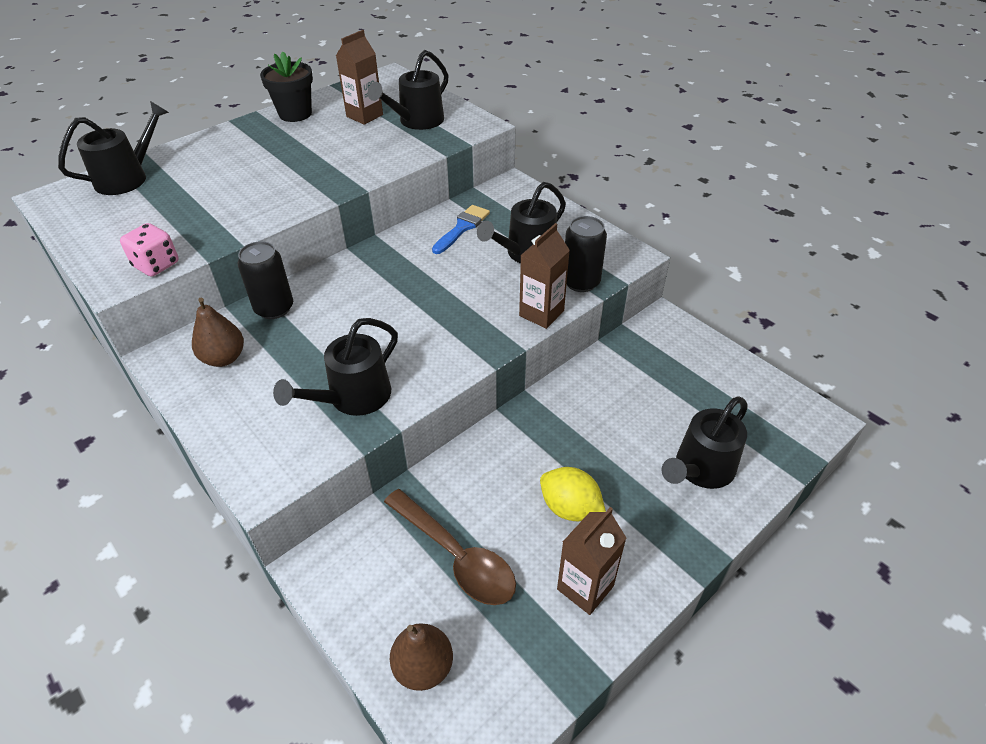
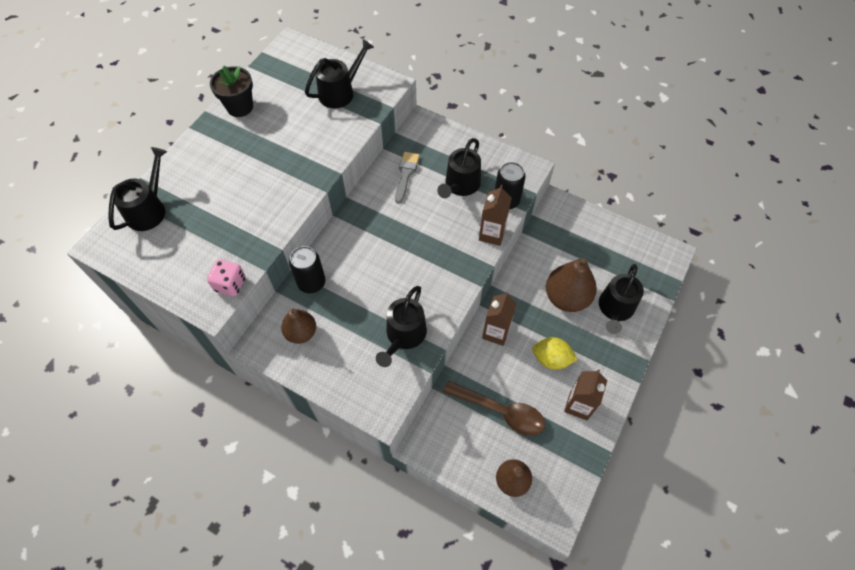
camera: 20 degrees left, 15 degrees up
brown carton [336,30,383,125] -> brown carton moved to [482,292,517,346]
black watering can [368,50,449,130] -> black watering can turned 150 degrees counterclockwise [305,39,374,108]
blue brush [432,205,490,254] -> grey brush [395,152,420,203]
none -> brown pear [546,258,597,312]

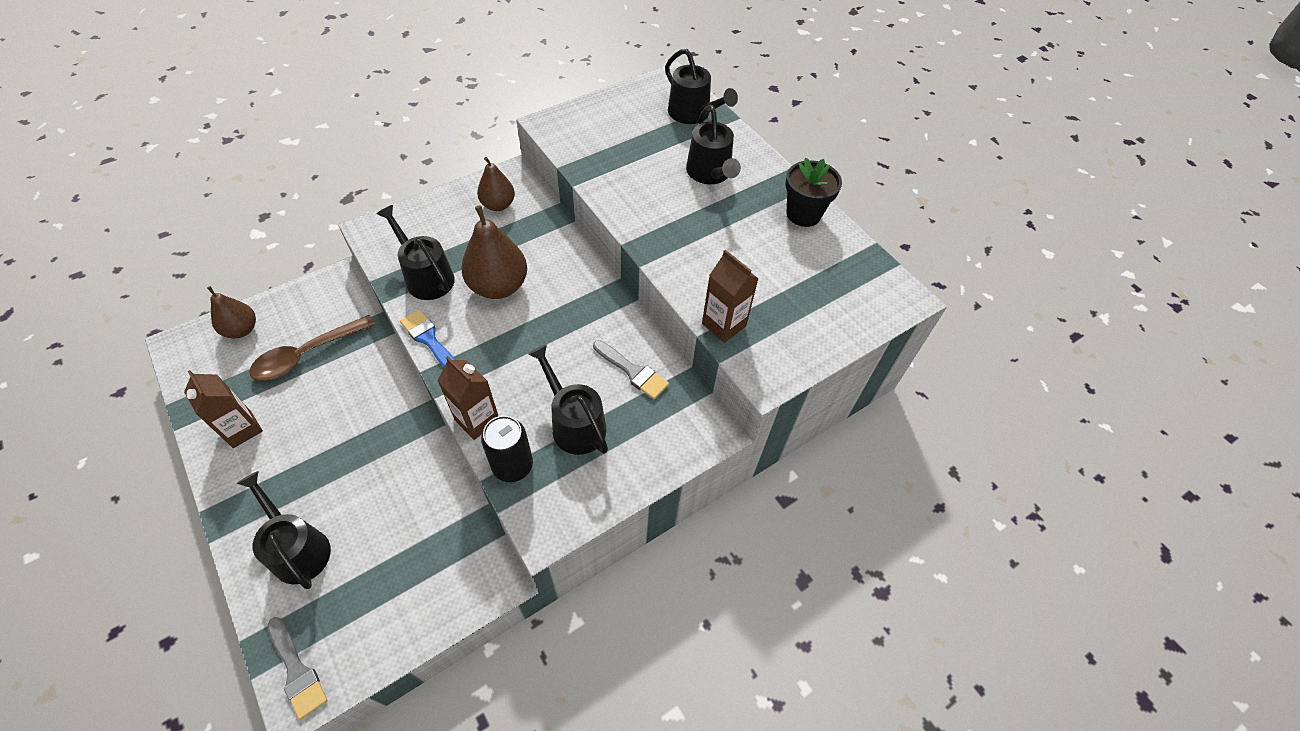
camera: 115 degrees right, 5 degrees down
pink dice [207,259,246,297] -> none
black can [289,246,326,293] -> none
black watering can [305,39,374,108] -> black watering can moved to [686,105,741,184]
brown carton [482,292,517,346] -> brown carton moved to [702,250,759,343]
yellow lemon [532,337,578,369] -> none
brown pear [546,258,597,312] -> brown pear moved to [461,205,527,299]
none -> grey brush [268,617,328,720]
none -> blue brush [400,310,455,367]

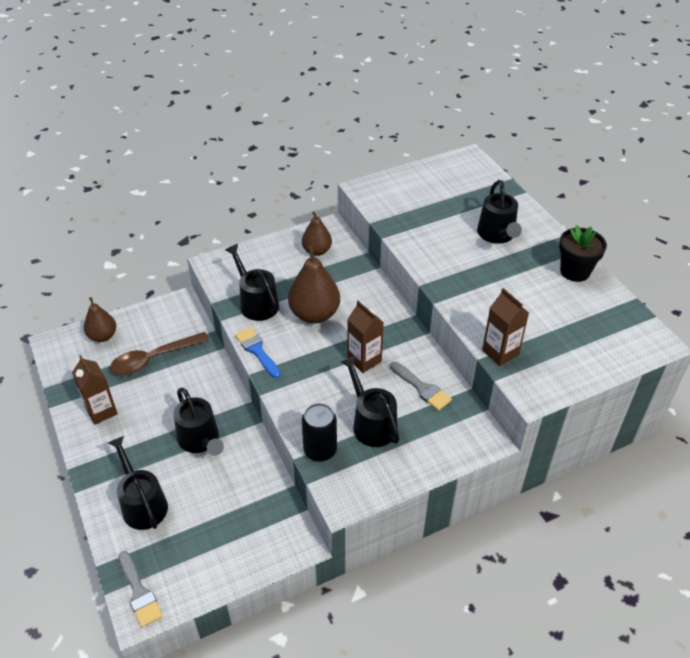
camera: 10 degrees right, 10 degrees down
brown carton [438,356,498,440] -> brown carton moved to [347,301,384,373]
black watering can [665,49,738,124] -> black watering can moved to [174,388,224,456]

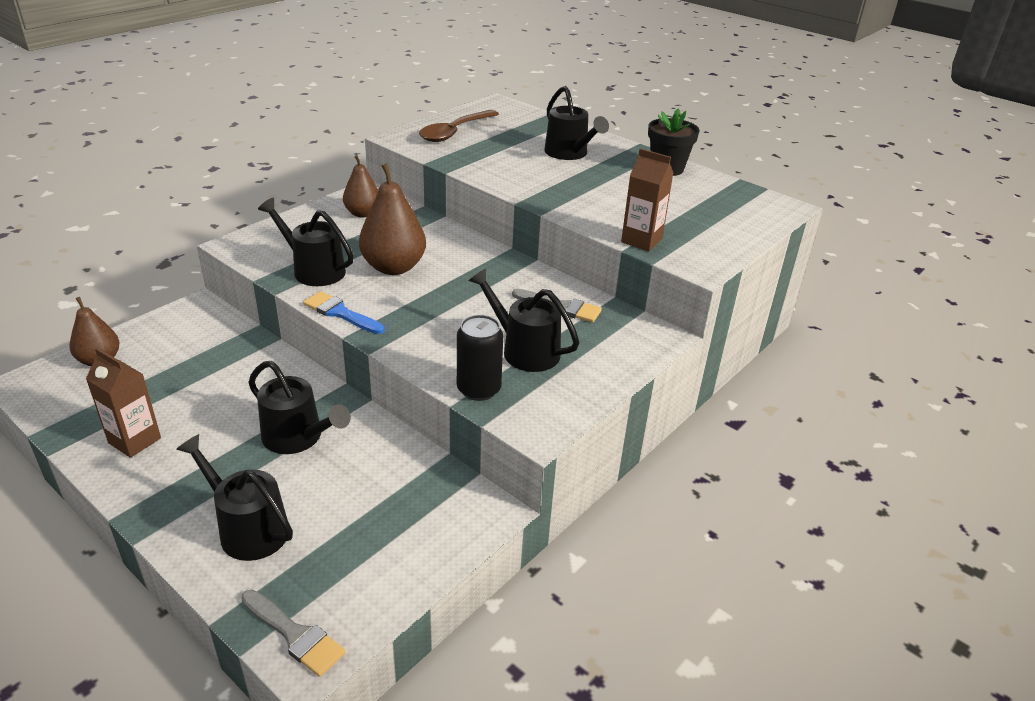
camera: 25 degrees left, 10 degrees down
brown spoon [110,332,209,375] -> brown spoon moved to [419,110,499,142]
brown carton [347,301,384,373] -> none

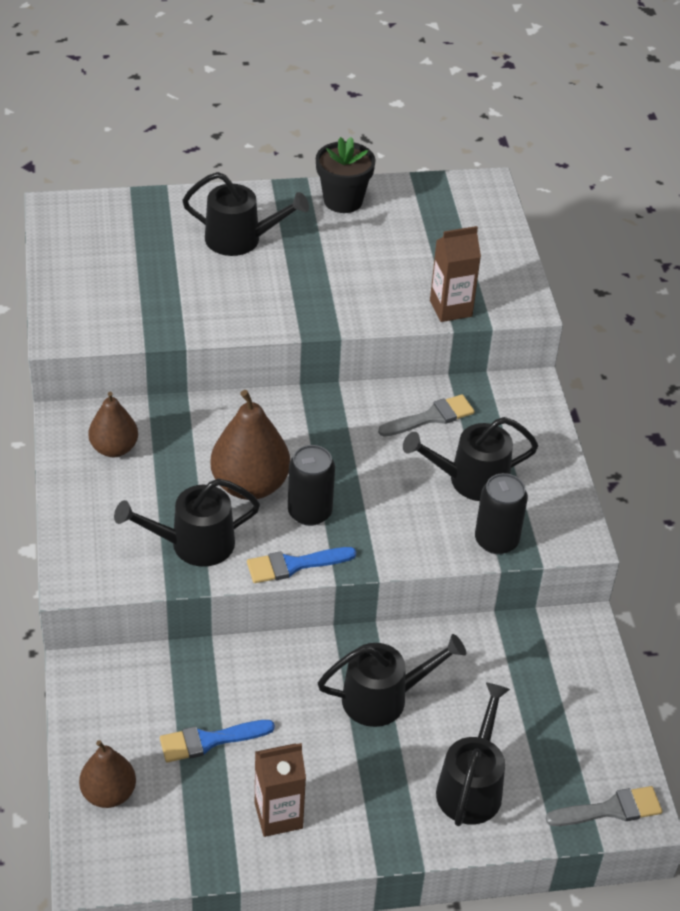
camera: 50 degrees left, 10 degrees up
black watering can [176,434,293,561] -> black watering can turned 120 degrees clockwise [436,682,510,826]
brown spoon [419,110,499,142] -> none
none -> blue brush [160,720,275,762]
none -> black can [288,445,335,526]

